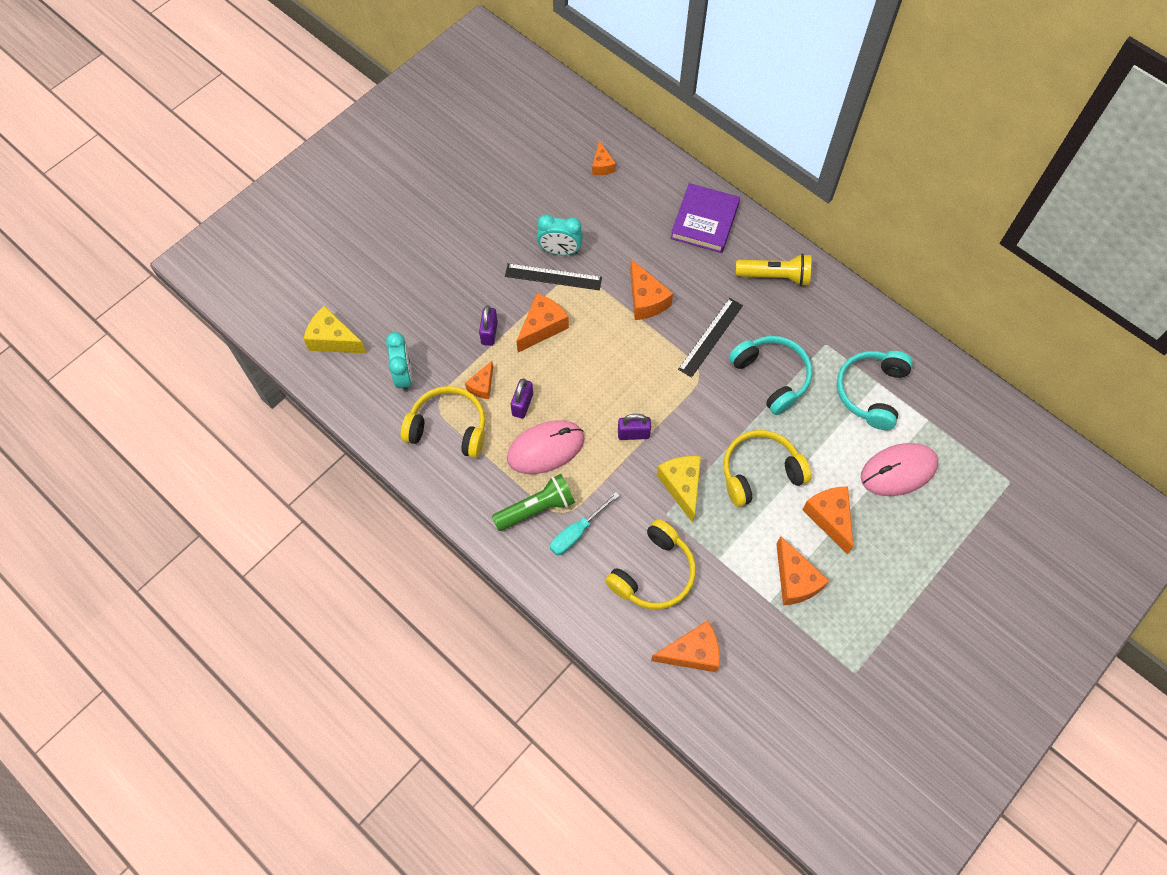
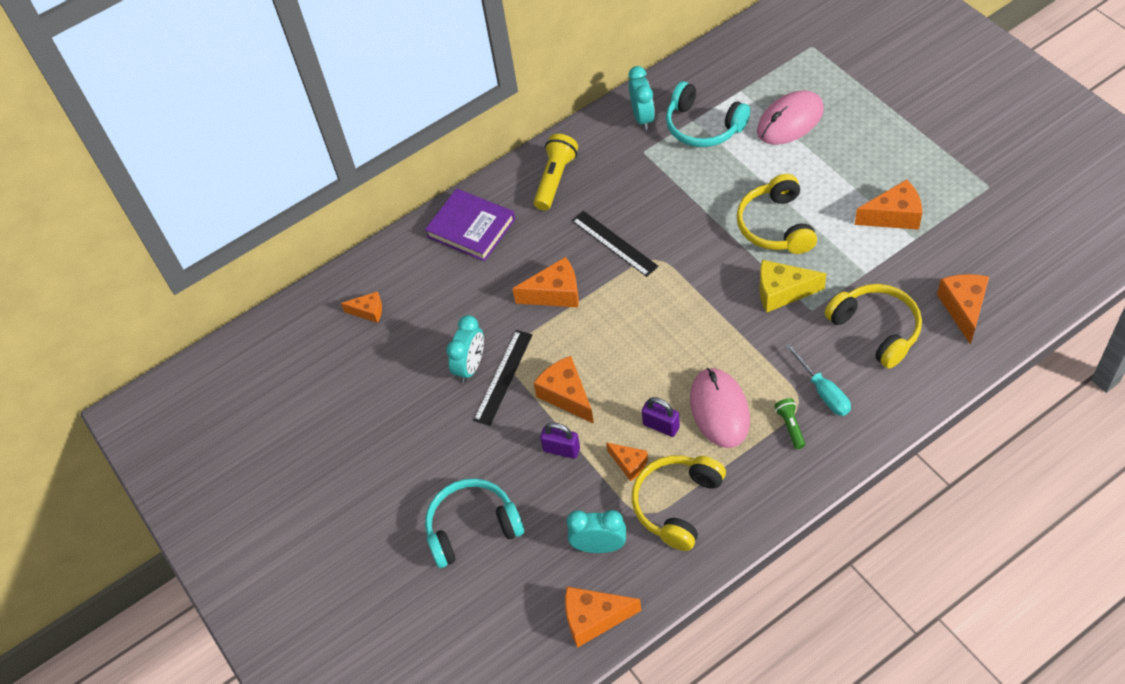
camera: 70 degrees left, 10 degrees down
yellow cheese [303,306,366,353] -> none
green flashlight [492,474,575,531] -> green flashlight [775,398,805,449], size x0.56
purple padlock [618,414,651,440] -> none
turquoise headphones [729,336,812,415] -> turquoise headphones moved to [425,479,524,568]
orange cheese [802,486,853,555] -> orange cheese moved to [565,587,641,648]
pink mouse [861,443,938,496] -> pink mouse turned 60 degrees clockwise [757,90,824,145]
none -> turquoise clock [628,66,655,130]

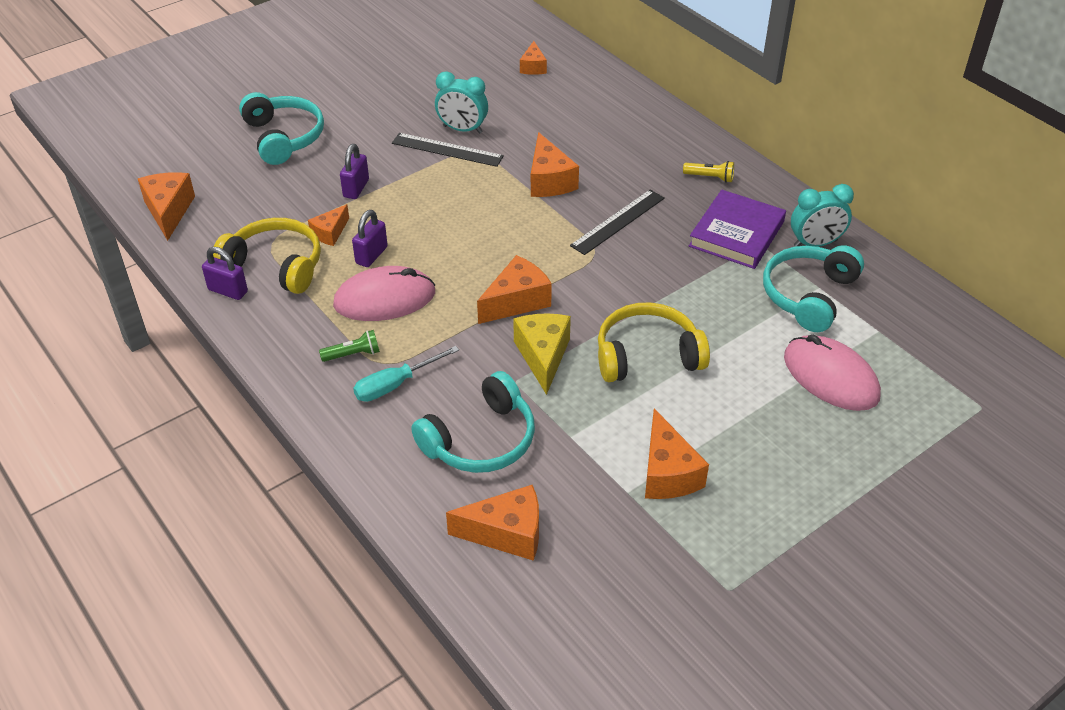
camera: 80 degrees right, 10 degrees down
purple book [425,188,515,261] -> purple book moved to [689,190,786,269]
yellow flashlight [534,134,578,210] -> yellow flashlight [683,161,734,183], size x0.56
orange cheese [534,356,594,424] -> orange cheese moved to [477,255,552,324]
turquoise clock [567,510,626,553] -> none
yellow headphones [825,284,922,369] -> turquoise headphones [411,371,535,473]
none -> purple padlock [202,247,248,300]

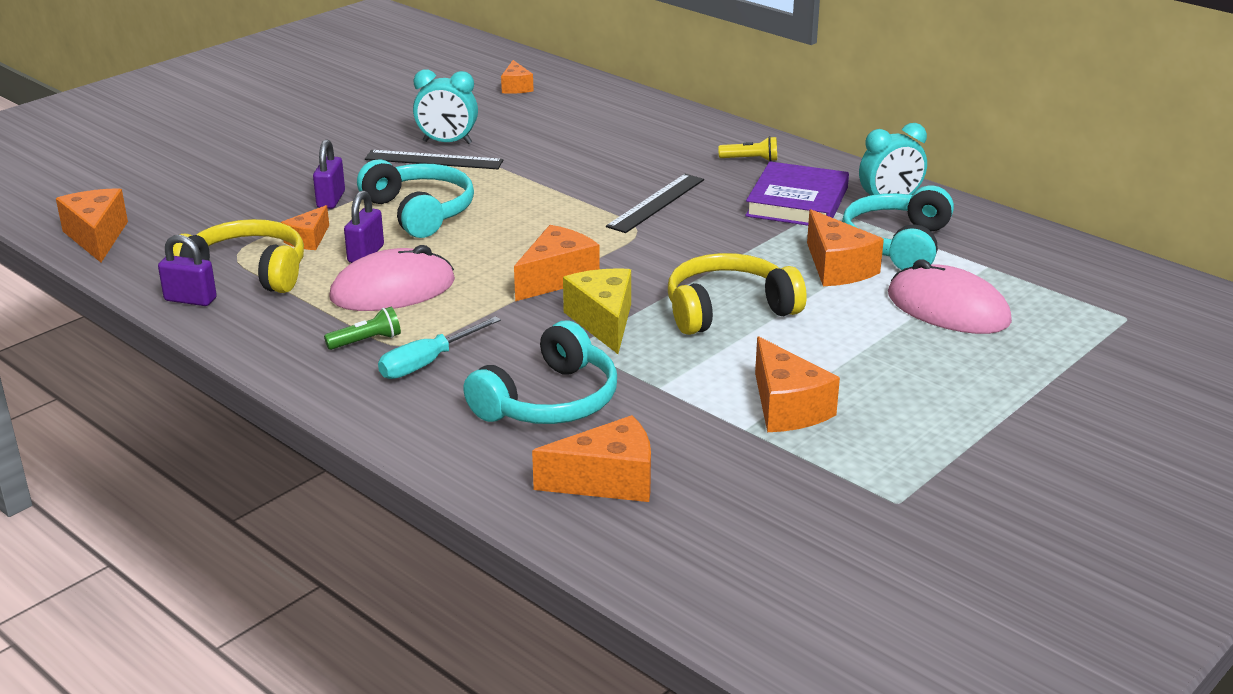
camera: 10 degrees left, 15 degrees down
turquoise headphones [239,92,324,165] -> turquoise headphones moved to [357,159,474,238]
orange cheese [531,132,579,197] -> orange cheese moved to [807,209,884,286]

